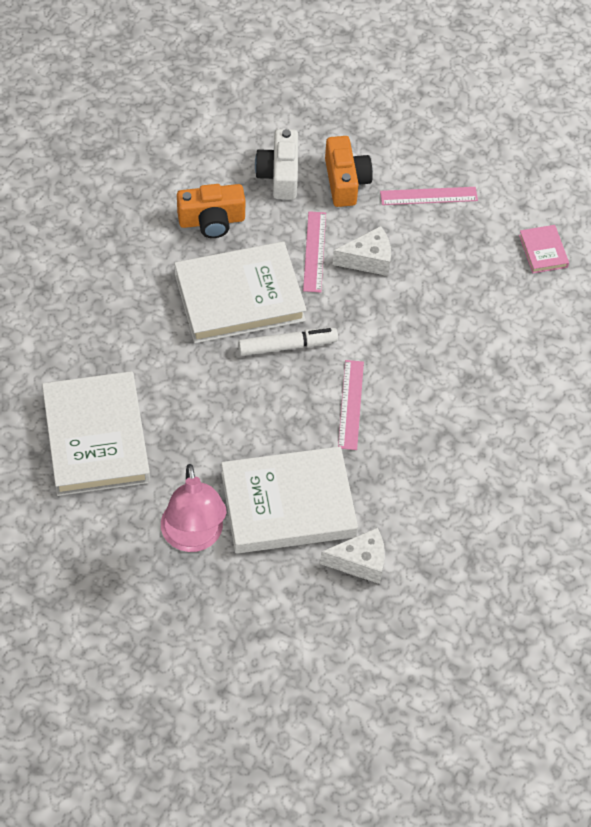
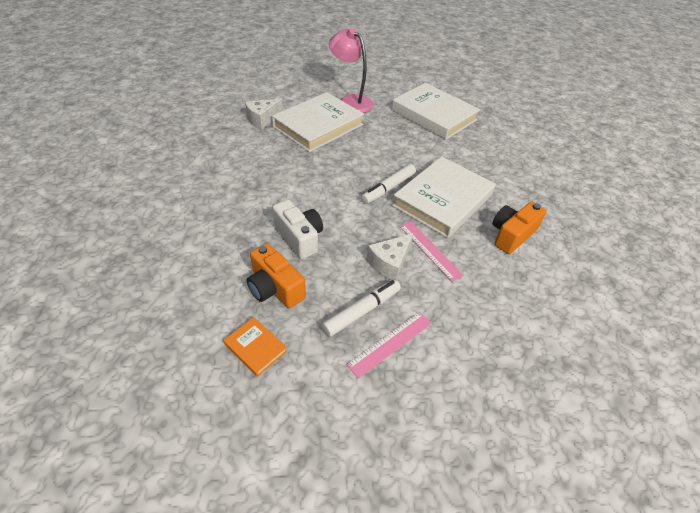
camera: 145 degrees right, 10 degrees down
white camera [255,129,298,200] -> white camera moved to [272,200,323,259]
orange camera [325,136,373,207] -> orange camera moved to [247,243,306,308]
pink ruler [338,360,364,450] -> none
pink book [519,225,569,273] -> orange book [223,317,287,377]
none -> white marker [322,279,401,337]

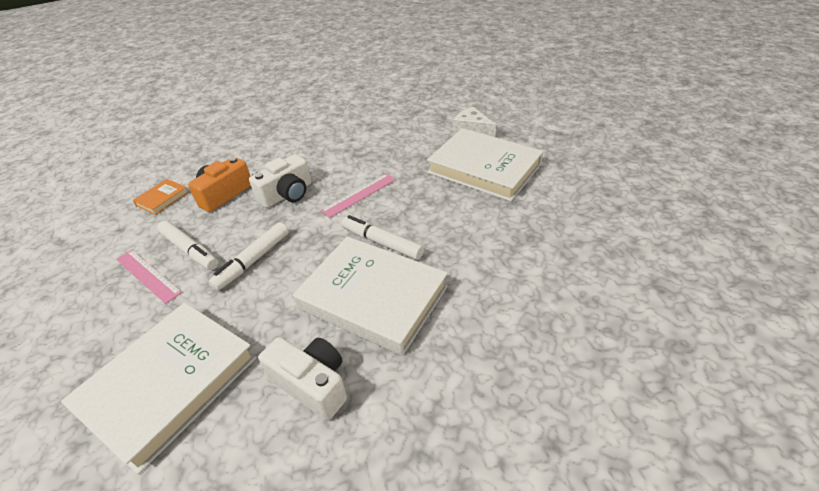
camera: 85 degrees right, 5 degrees down
pink lamp [329,28,374,113] -> none
white cheese [366,233,413,280] -> white marker [209,222,288,291]
white book [392,83,480,140] -> white book moved to [61,302,256,474]
pink ruler [400,221,463,282] -> pink ruler moved to [320,174,396,218]
orange camera [492,202,547,254] -> white camera [259,337,347,420]

